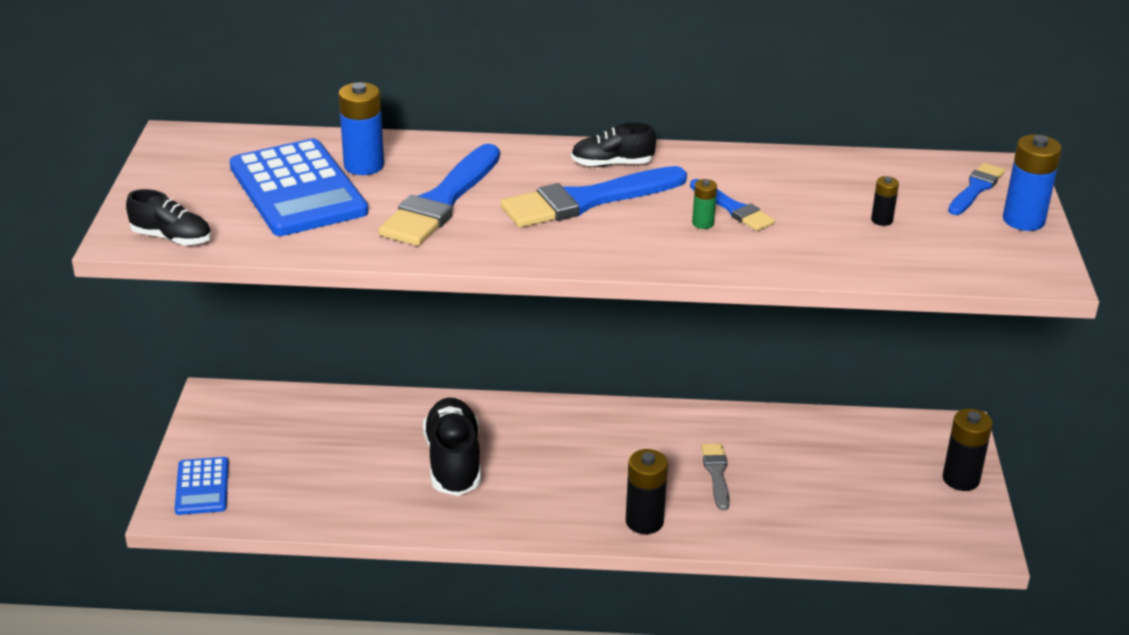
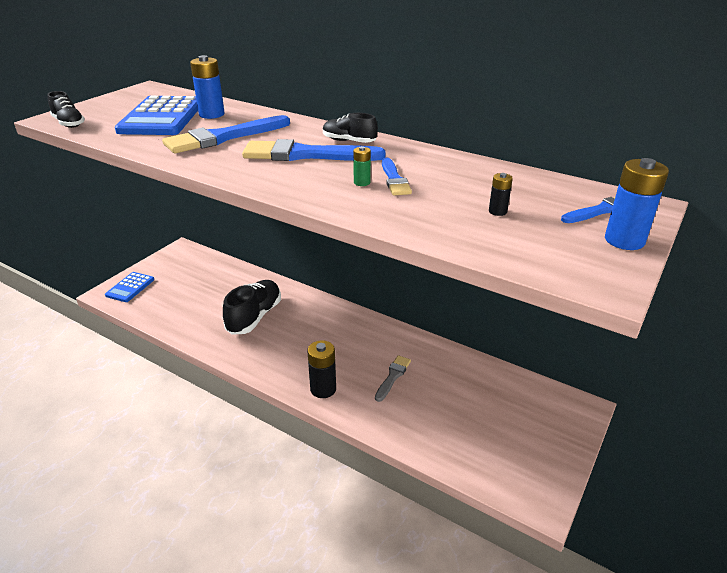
camera: 30 degrees right, 0 degrees up
black battery [943,409,992,491] -> none

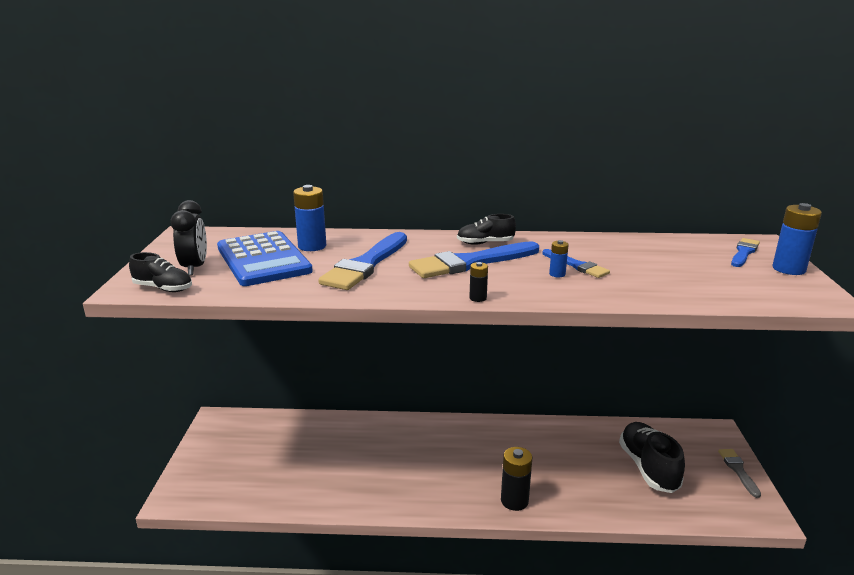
camera: 30 degrees left, 10 degrees down
blue calculator [105,272,154,302] -> none
black shoe [223,280,281,335] -> black shoe moved to [619,422,685,493]
green battery [353,146,371,186] -> blue battery [549,240,568,277]
grey brush [375,355,411,402] -> grey brush moved to [718,449,761,498]
black battery [489,173,513,216] -> black battery moved to [469,262,488,302]
none -> black clock [171,200,207,275]

